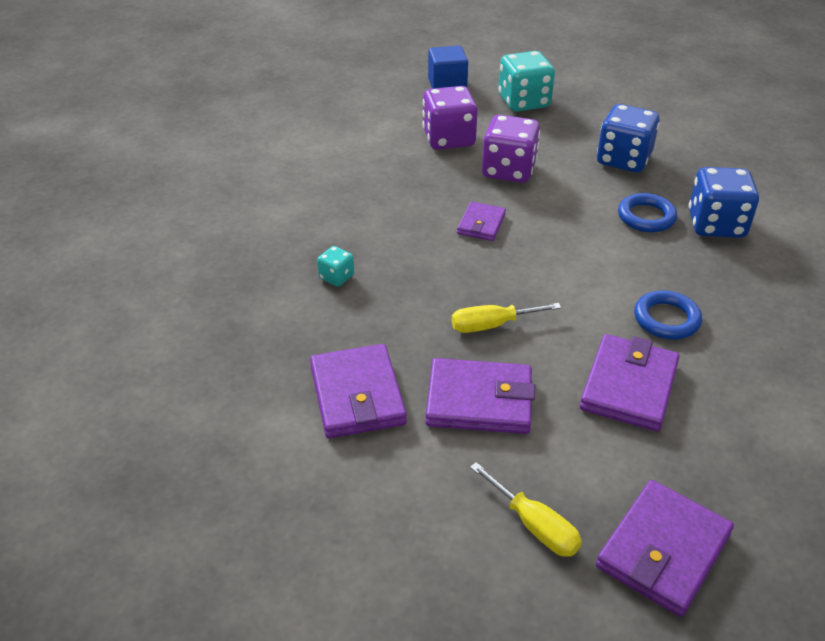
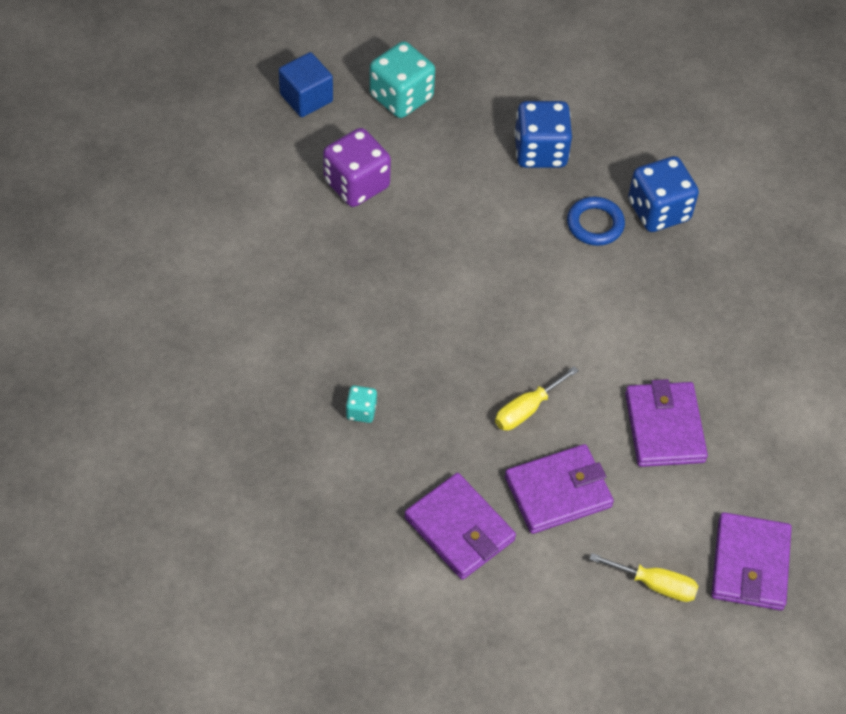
camera: 30 degrees left, 15 degrees up
purple wallet [457,201,506,241] -> none
purple dice [482,115,540,183] -> none
blue ring [634,290,702,339] -> none

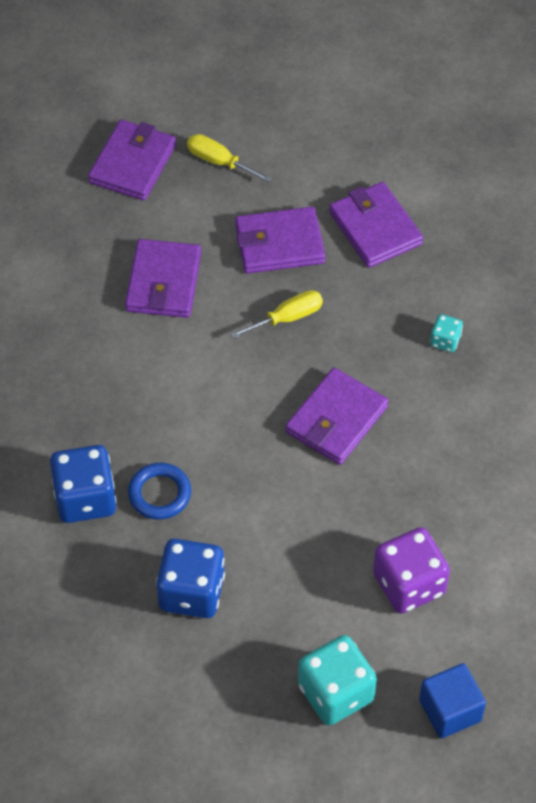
camera: 165 degrees left, 0 degrees up
none -> purple wallet [285,368,388,465]

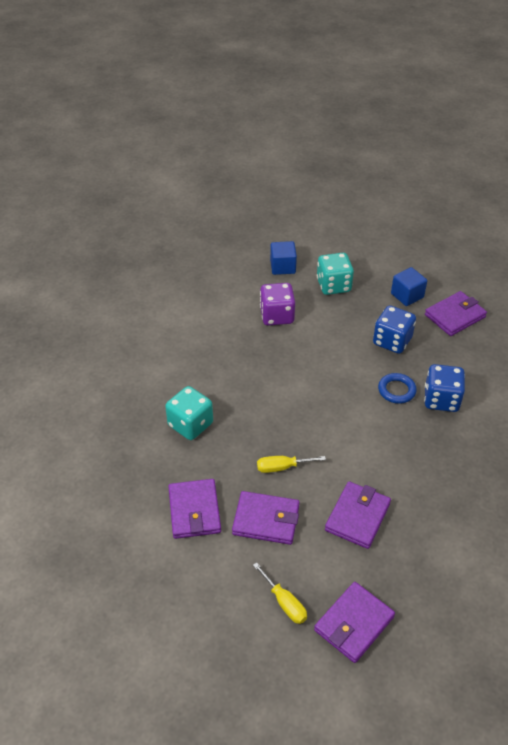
camera: 160 degrees left, 10 degrees down
purple wallet [285,368,388,465] -> purple wallet moved to [425,291,487,336]
turquoise dice [430,314,463,352] -> turquoise dice [165,386,213,440], size x2.05
none -> blue cube [391,267,427,306]

